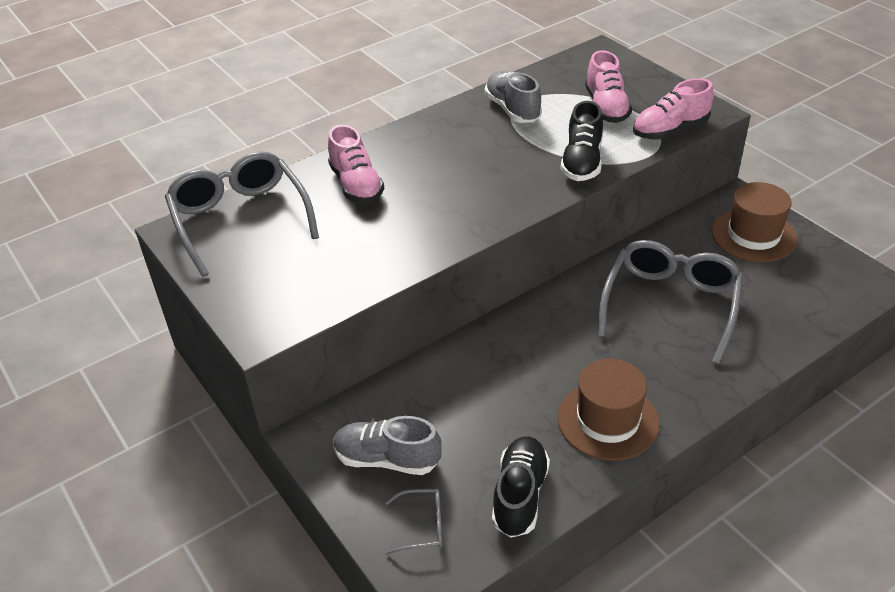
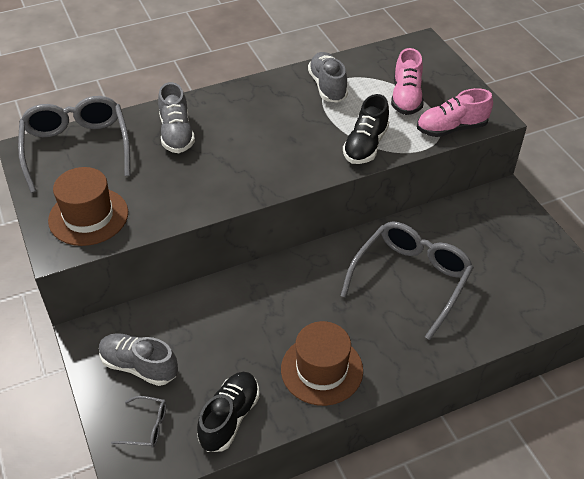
camera: 10 degrees right, 5 degrees up
pink shoe [328,125,384,203] -> grey shoe [158,82,195,153]
brown hat [712,182,797,262] -> brown hat moved to [48,167,128,246]

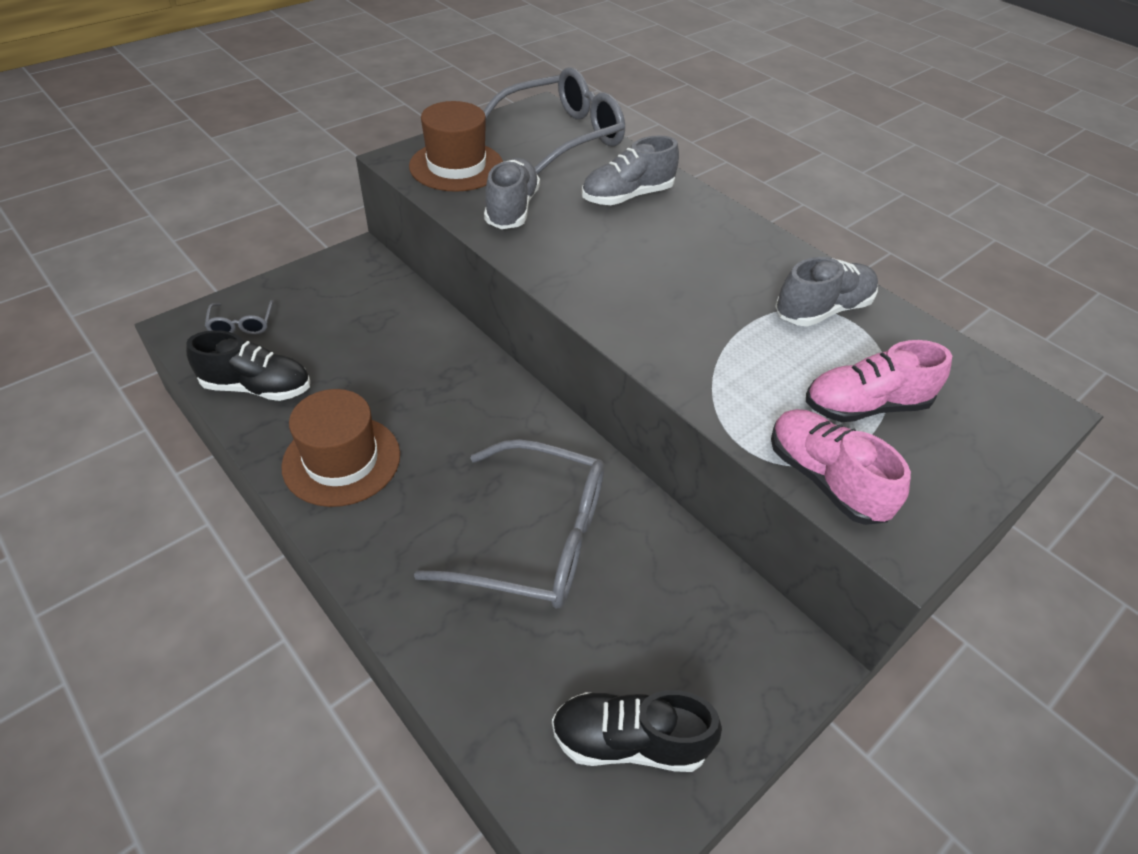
camera: 70 degrees right, 0 degrees up
grey shoe [99,333,178,386] -> grey shoe moved to [484,158,540,229]
black shoe [343,94,389,164] -> black shoe moved to [552,690,722,772]

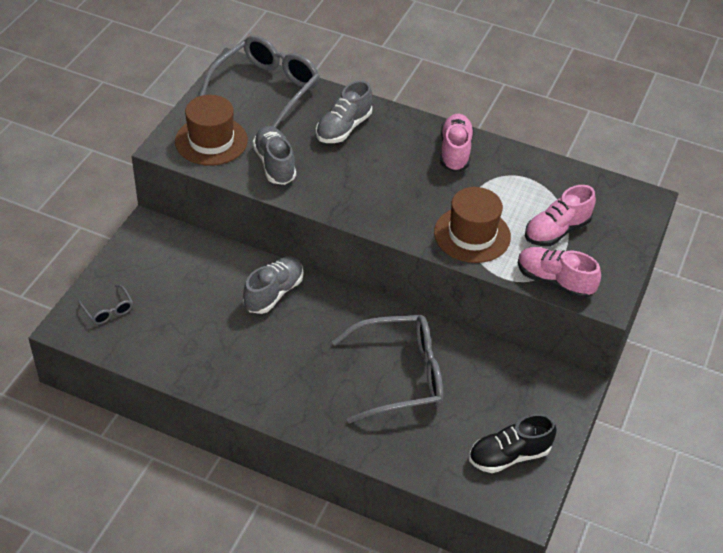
camera: 25 degrees left, 0 degrees up
black shoe [186,330,310,401] -> none
brown hat [281,389,400,507] -> brown hat moved to [434,187,511,263]
grey shoe [775,257,878,327] -> grey shoe moved to [243,256,303,314]
none -> pink shoe [440,114,474,172]

